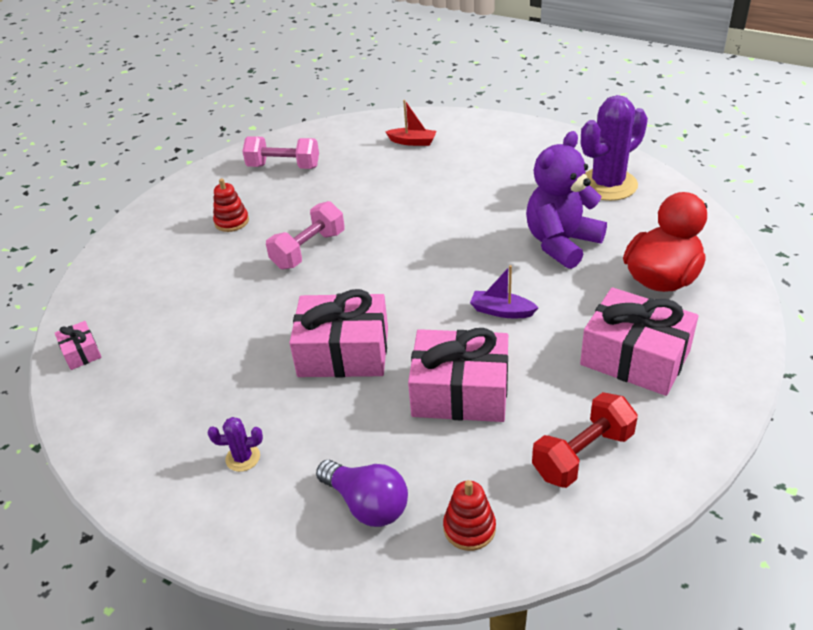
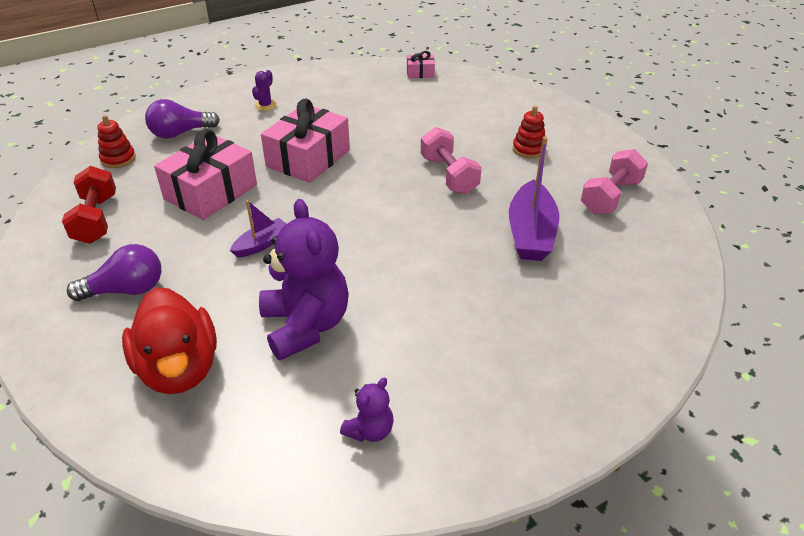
camera: 115 degrees right, 0 degrees up
red boat [385,100,436,146] -> none
pink gift [580,287,698,396] -> purple light bulb [67,244,161,301]
purple cactus [581,95,648,201] -> purple teddy bear [340,378,394,442]
none -> purple boat [509,137,559,261]

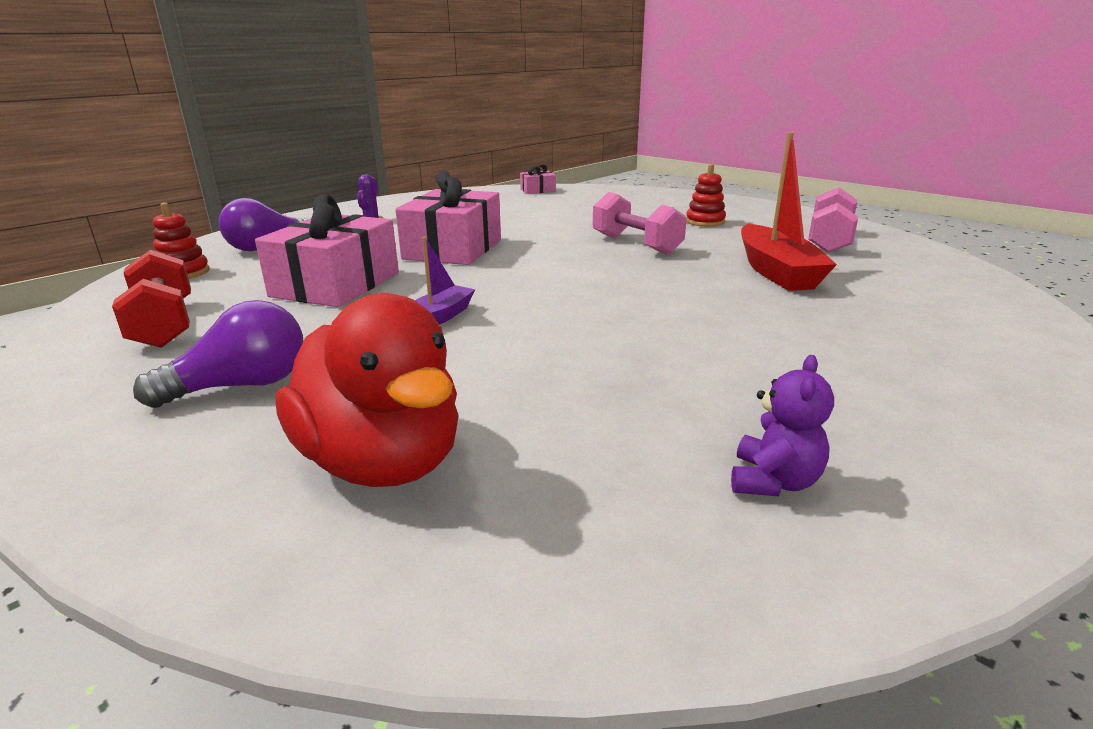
camera: 15 degrees left, 15 degrees down
purple teddy bear [259,199,349,361] -> none
purple boat [509,137,559,261] -> red boat [741,132,837,291]

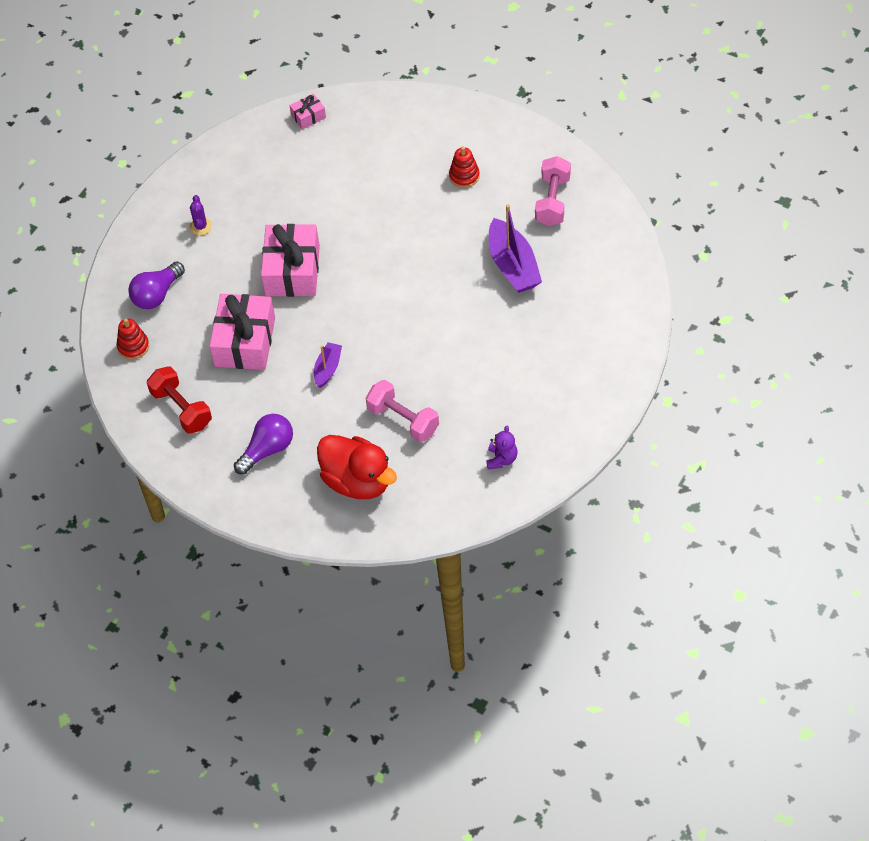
camera: 10 degrees left, 30 degrees up
pink dumbbell [593,192,687,255] -> pink dumbbell moved to [366,380,439,442]
red boat [741,132,837,291] -> purple boat [489,205,542,293]

